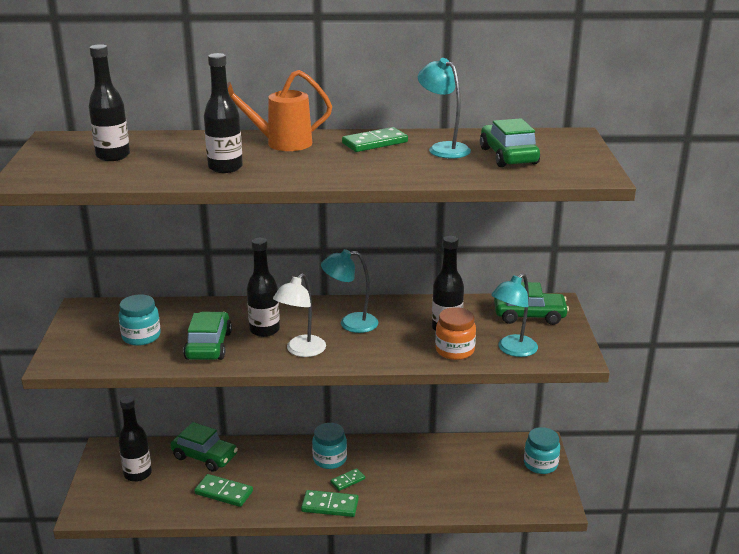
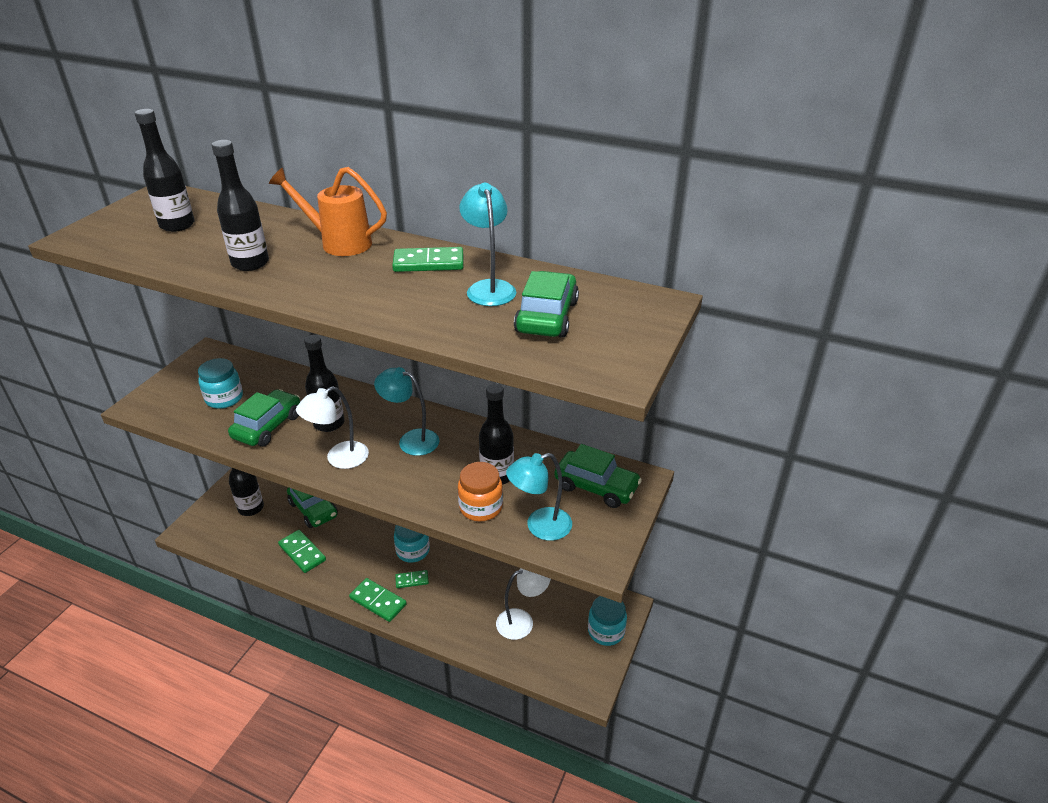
camera: 25 degrees right, 10 degrees up
none -> white lamp [496,568,550,640]

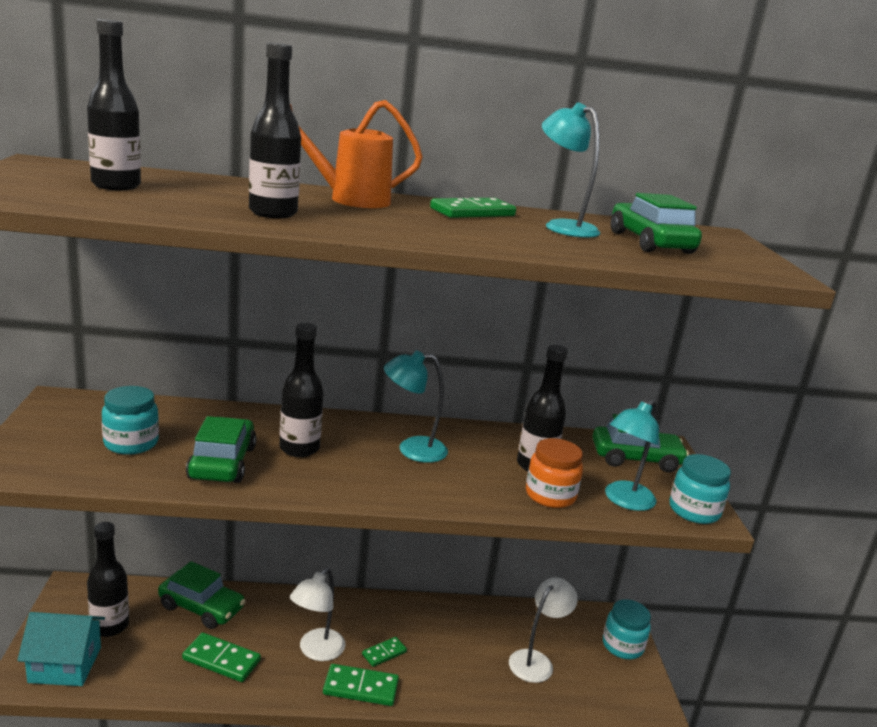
camera: 30 degrees left, 15 degrees down
white lamp [296,386,369,469] -> white lamp moved to [290,568,345,661]
turquoise jar [394,525,430,563] -> turquoise jar moved to [670,454,731,524]
none -> turquoise house [17,612,105,686]

